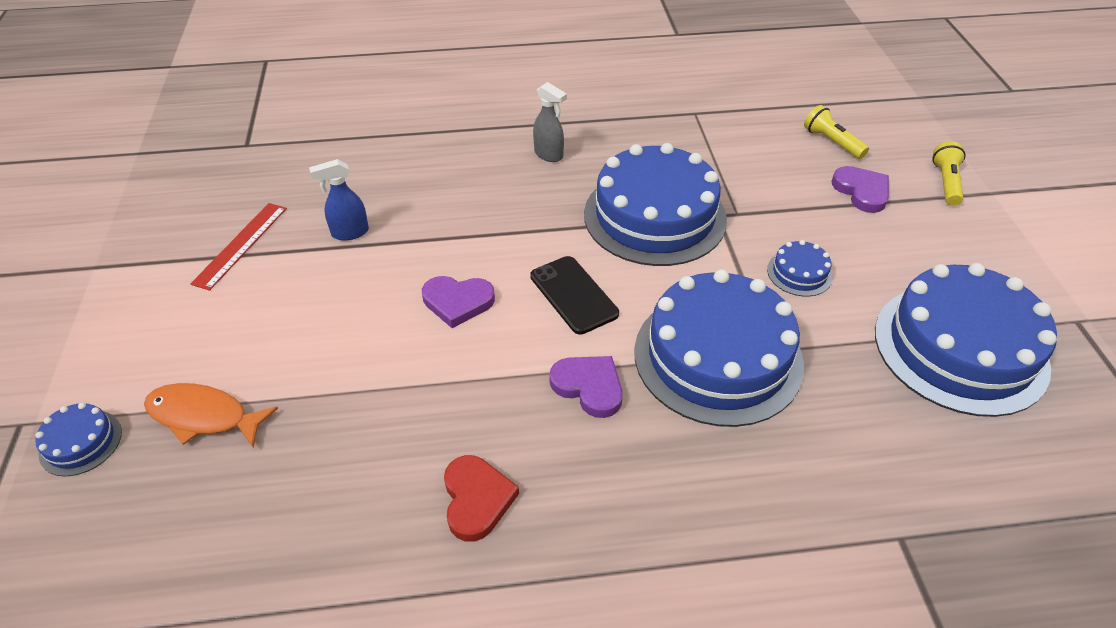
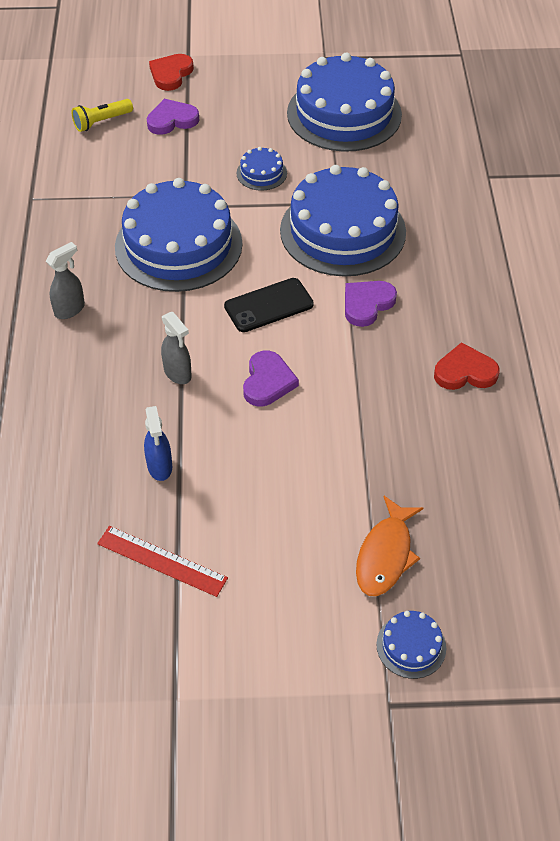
camera: 85 degrees left, 5 degrees up
yellow flashlight [932,141,966,206] -> red heart [149,54,194,91]
none -> grey spray bottle [161,312,192,384]

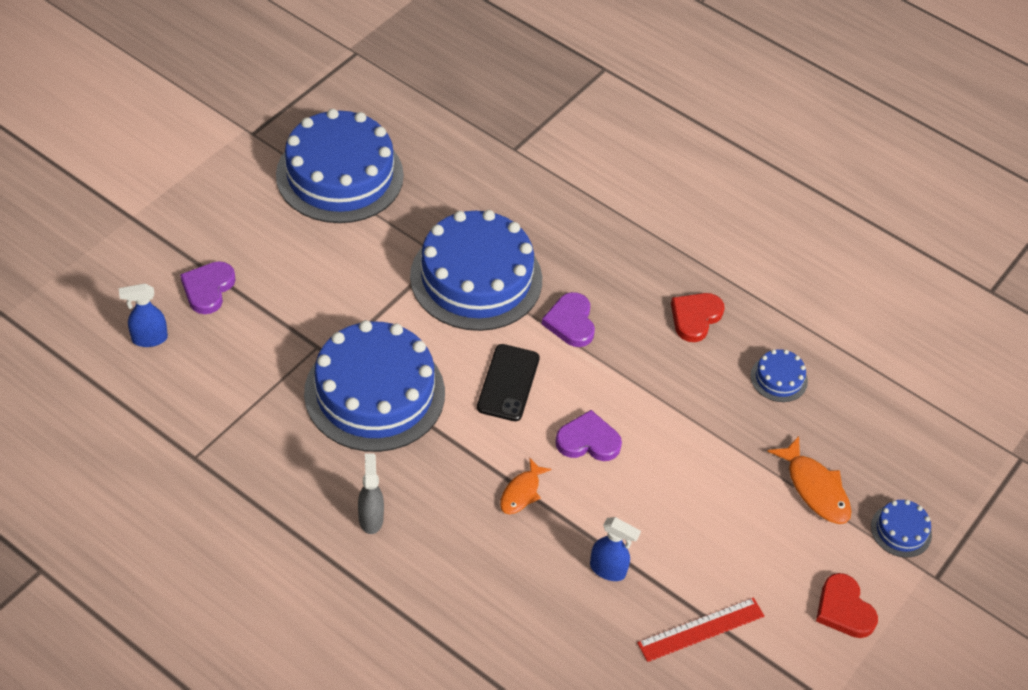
camera: 55 degrees left, 0 degrees up
yellow flashlight [72,99,133,132] -> blue spray bottle [119,283,168,347]
red heart [149,54,194,91] -> red heart moved to [816,573,878,638]
grey spray bottle [161,312,192,384] -> orange fish [500,458,552,514]
blue cake [237,147,287,191] -> blue cake moved to [751,349,808,402]
purple heart [243,351,299,407] -> purple heart turned 45 degrees counterclockwise [555,410,622,461]

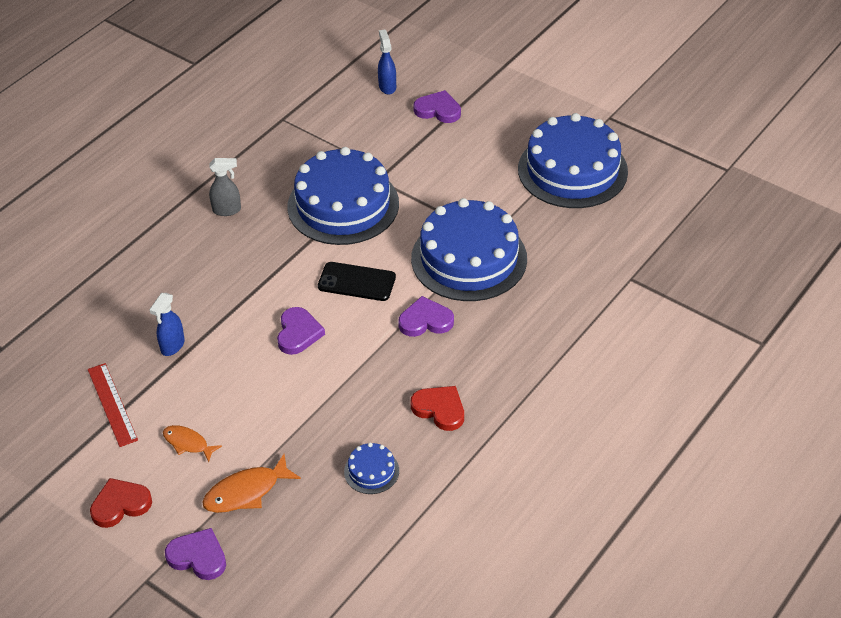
camera: 95 degrees right, 5 degrees down
orange fish [500,458,552,514] -> orange fish moved to [163,425,222,462]
blue cake [871,500,932,558] -> purple heart [165,528,226,580]

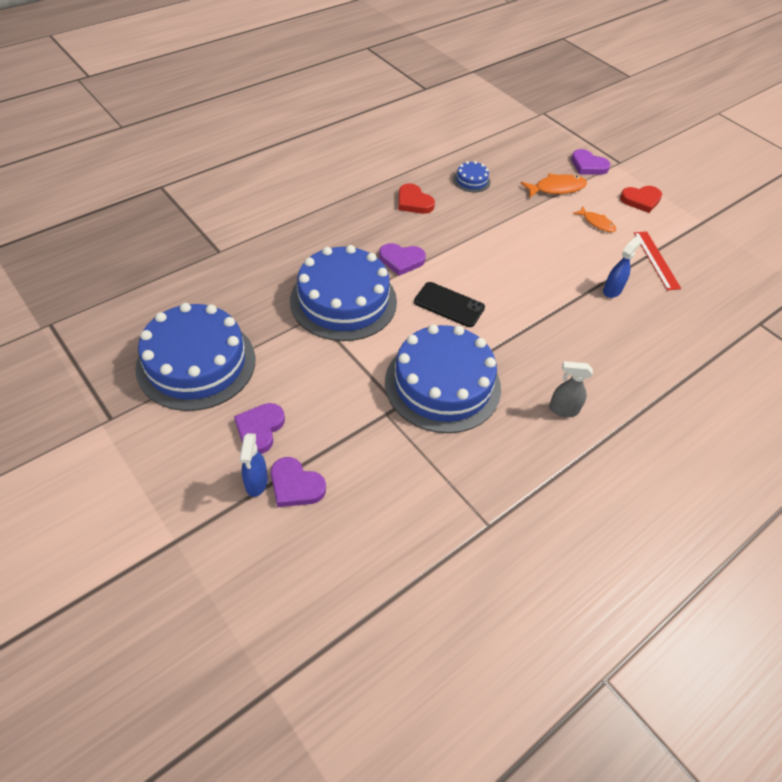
camera: 170 degrees left, 5 degrees up
purple heart [277,307,325,355] -> purple heart moved to [234,403,285,454]
blue spray bottle [378,30,396,95] -> blue spray bottle moved to [239,433,268,497]

